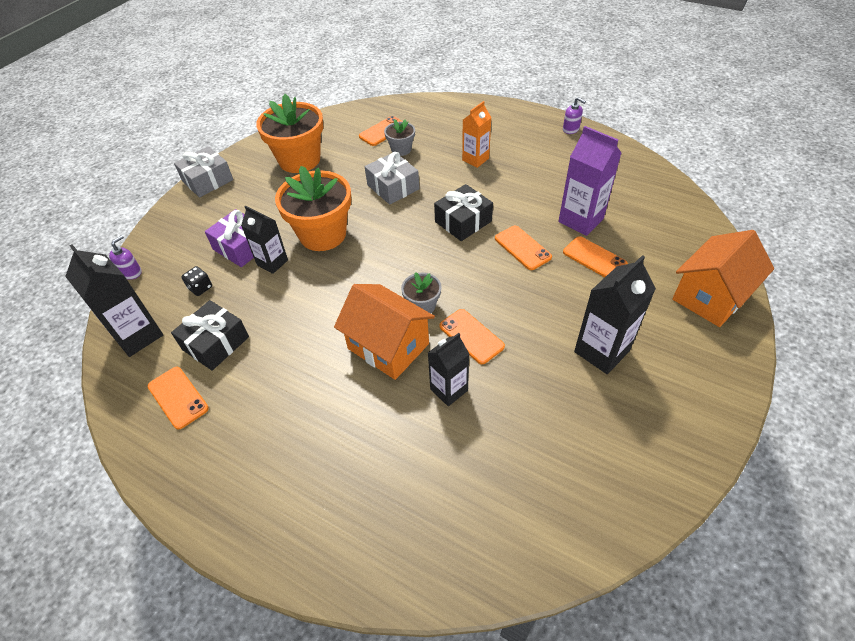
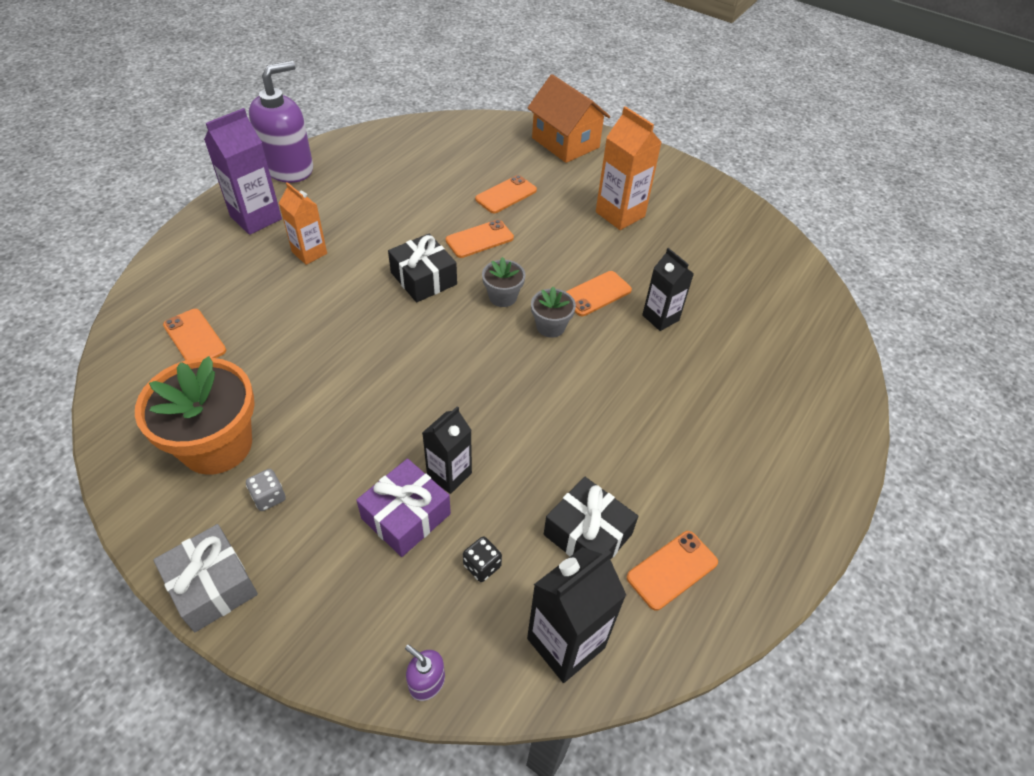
camera: 90 degrees left, 0 degrees up
orange flower pot [275,166,351,251] -> none
orange house [334,284,435,380] -> none
grey gift [365,152,419,205] -> none
grey flower pot [384,119,415,156] -> grey flower pot moved to [482,257,526,307]
purple carton [558,126,621,236] -> purple carton moved to [204,108,282,235]
purple soap dispenser [563,97,586,134] -> purple soap dispenser [249,61,313,183], size x2.42
black carton [574,255,656,374] -> orange carton [596,106,662,230]
none -> grey dice [246,469,286,511]

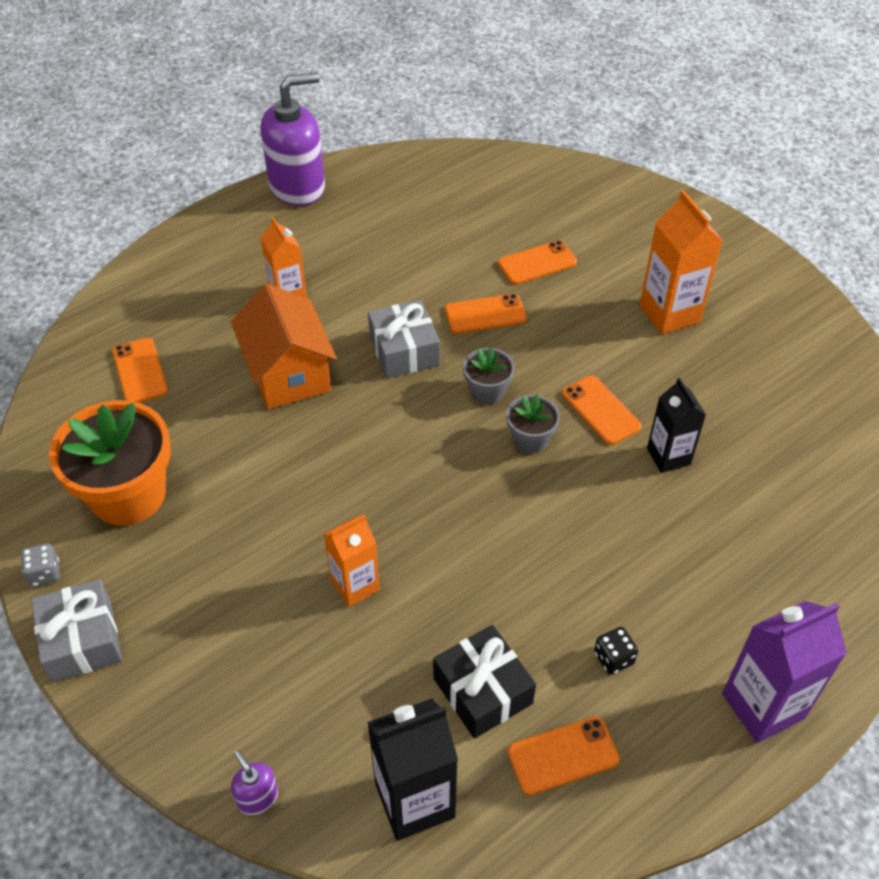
camera: 20 degrees right, 0 degrees up
purple carton [204,108,282,235] -> purple carton moved to [722,601,847,743]
grey dice [246,469,286,511] -> grey dice moved to [21,543,60,587]
purple gift [356,459,451,557] -> none
black gift [388,234,457,302] -> grey gift [368,300,440,378]
black carton [422,406,472,494] -> orange carton [324,514,380,607]
black dice [463,536,502,582] -> black dice moved to [594,627,638,675]
orange house [527,74,610,163] -> orange house moved to [231,283,337,409]
orange phone [566,271,632,316] -> orange phone turned 75 degrees clockwise [562,375,642,445]

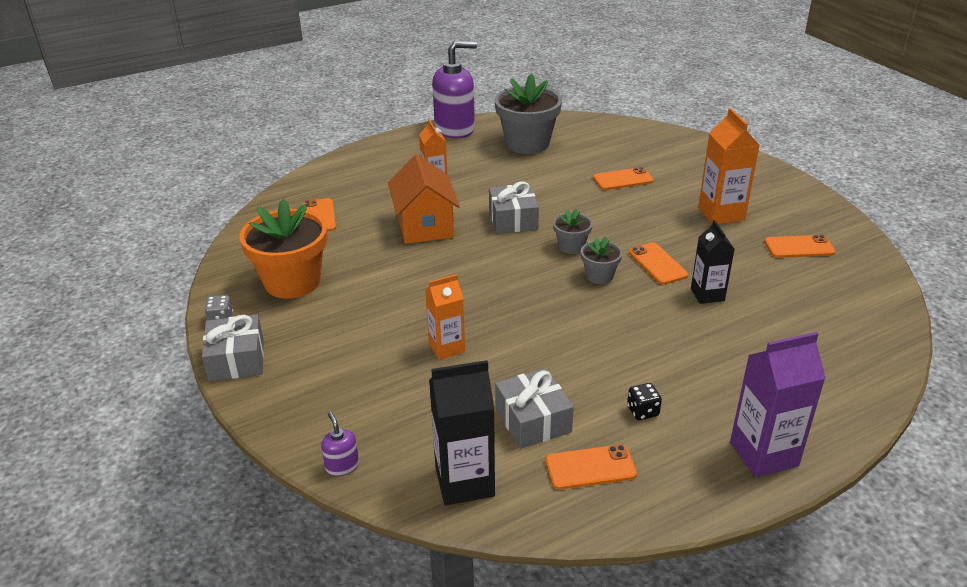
camera: 10 degrees right, 15 degrees down
black gift [433,625,536,739] -> grey gift [495,368,574,449]
orange phone [445,294,527,334] -> orange phone moved to [764,235,835,258]
none -> grey flower pot [494,73,562,154]

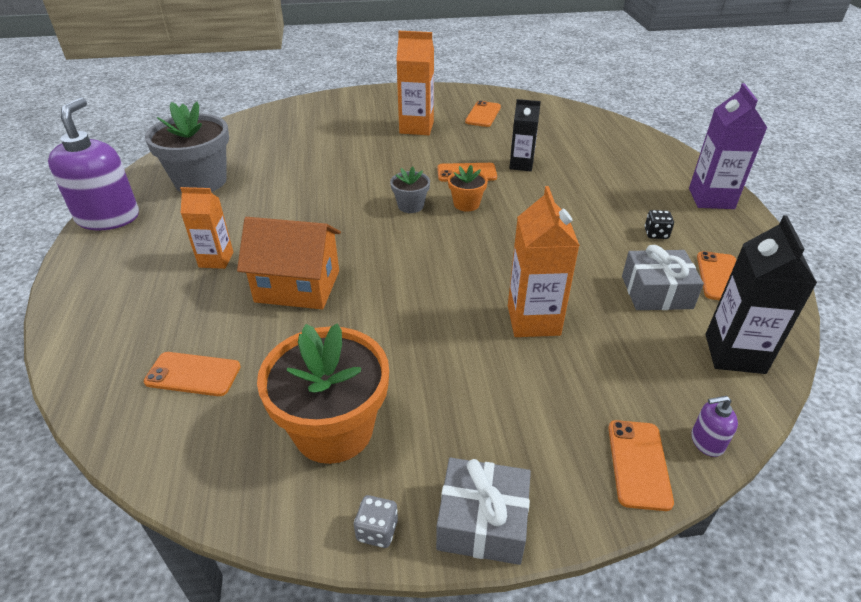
camera: 70 degrees left, 5 degrees up
orange carton [425,274,465,360] -> orange carton [508,186,580,337], size x1.52
grey gift [489,181,539,234] -> none
grey flower pot [581,236,623,284] -> orange flower pot [448,165,488,212]
orange phone [593,167,654,190] -> orange phone moved to [608,420,674,511]

